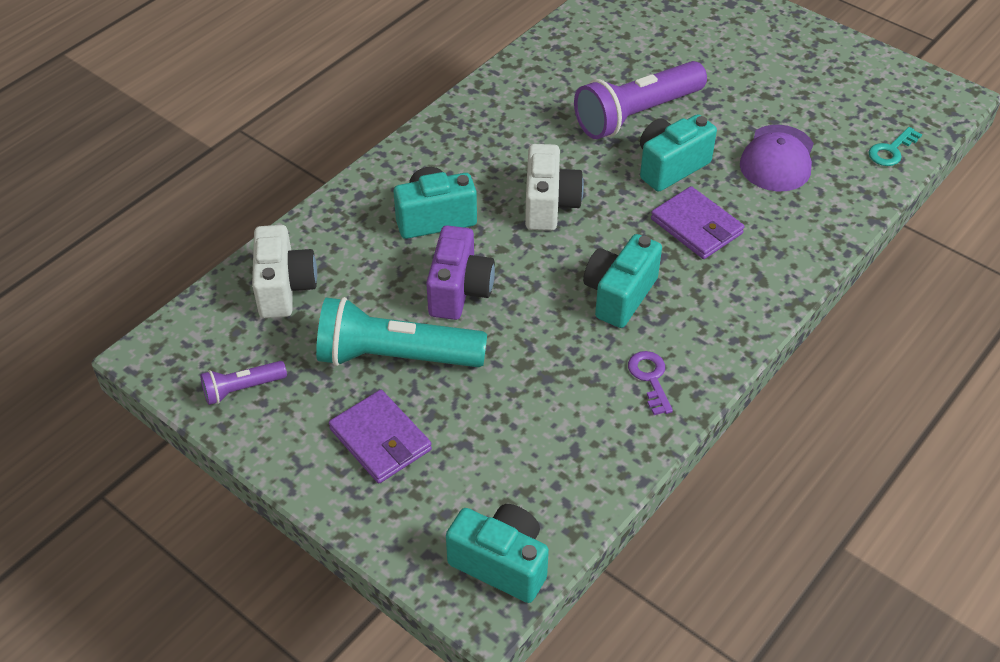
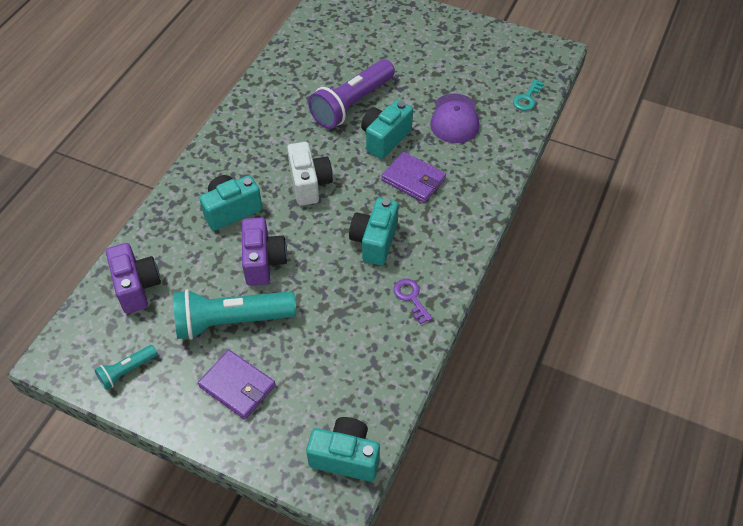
camera: 15 degrees left, 5 degrees up
purple flashlight [200,361,287,405] -> turquoise flashlight [95,345,158,390]
white camera [252,225,317,318] -> purple camera [106,243,161,314]

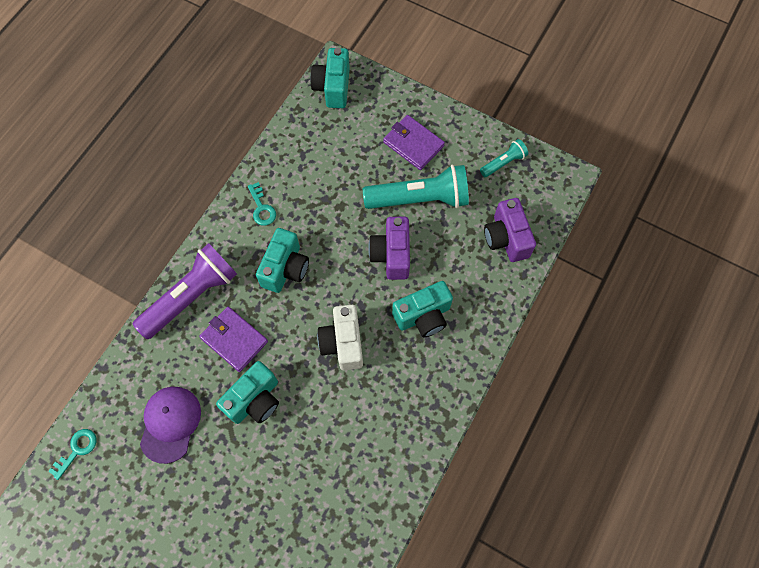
camera: 175 degrees left, 15 degrees up
turquoise camera [306,417,380,482] -> turquoise camera turned 75 degrees clockwise [310,48,350,108]
purple flashlight [308,59,395,129] -> purple flashlight moved to [133,243,237,339]
purple key [394,279,432,324] -> turquoise key [248,182,276,226]

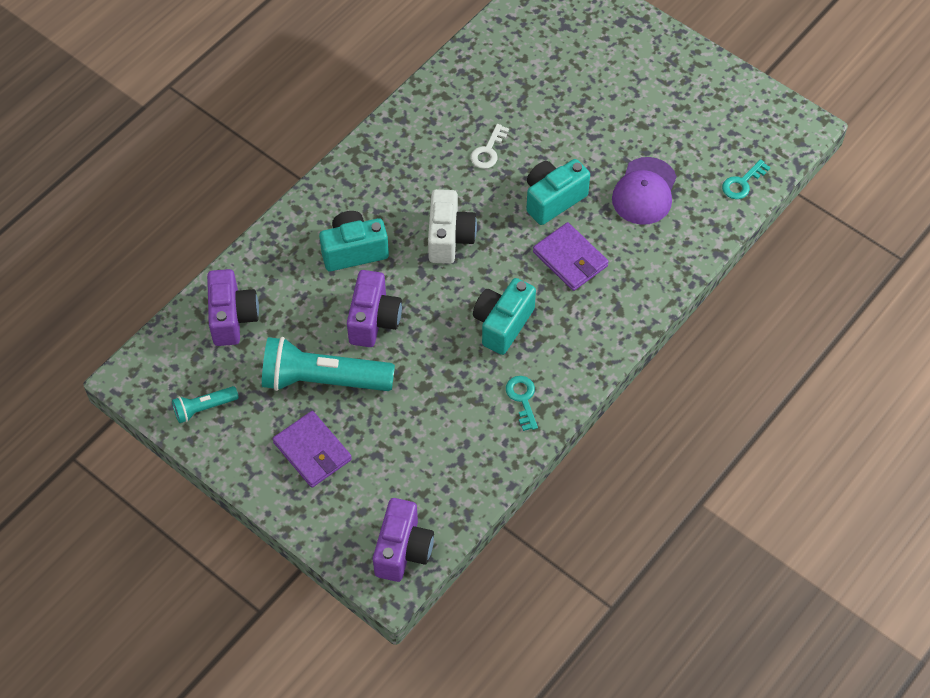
camera: 170 degrees left, 10 degrees down
purple flashlight [133,243,237,339] -> none
turquoise camera [310,48,350,108] -> purple camera [373,498,434,582]
none -> white key [471,124,509,169]

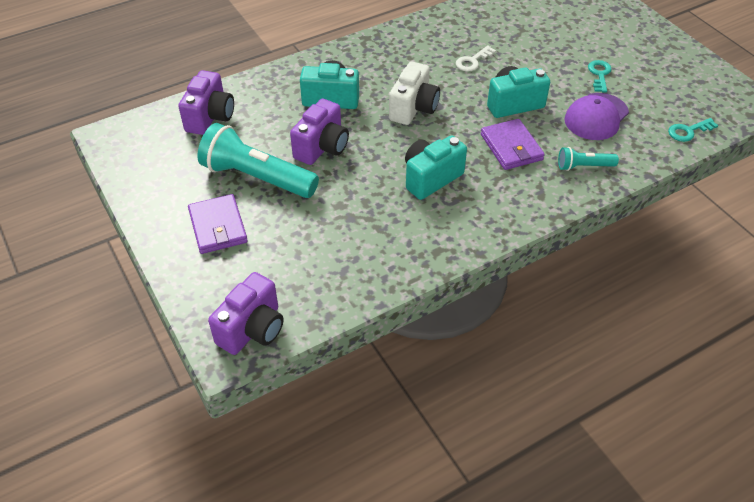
camera: 20 degrees right, 10 degrees down
turquoise flashlight [172,386,239,423] -> turquoise flashlight moved to [558,147,619,171]
turquoise key [506,376,538,431] -> turquoise key moved to [588,60,612,92]

